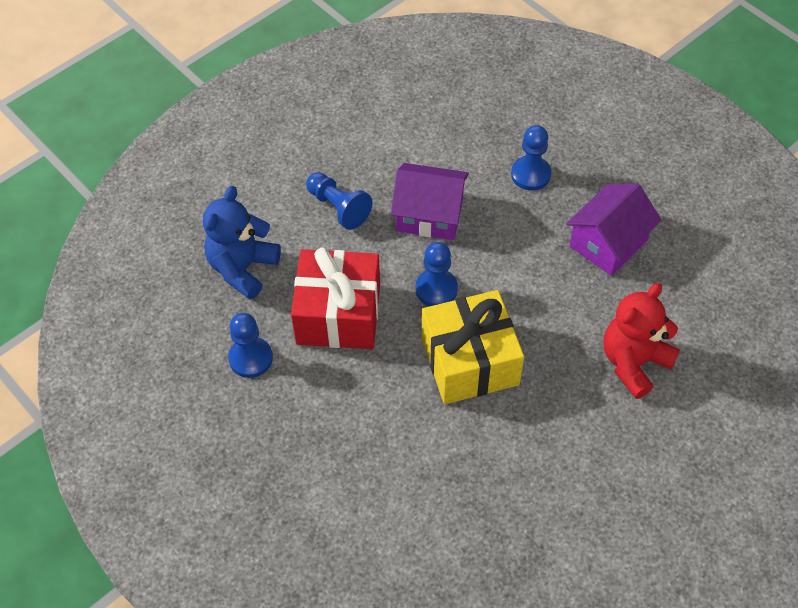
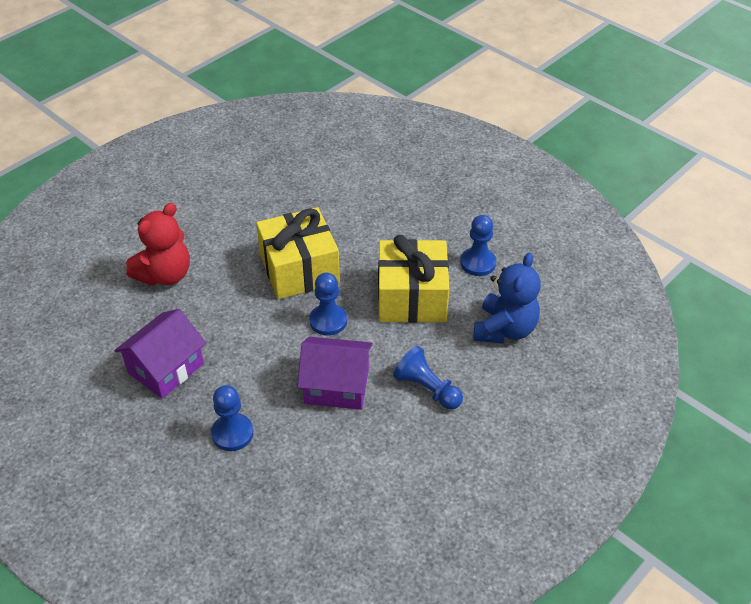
camera: 175 degrees right, 10 degrees down
red gift [291,248,380,349] -> yellow gift [378,235,449,323]

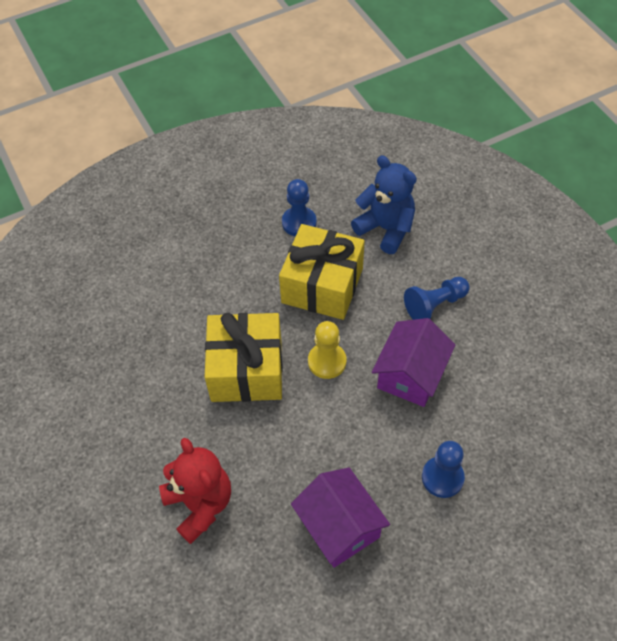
camera: 70 degrees left, 10 degrees up
blue pawn [309,272,347,336] -> yellow pawn [308,321,346,379]

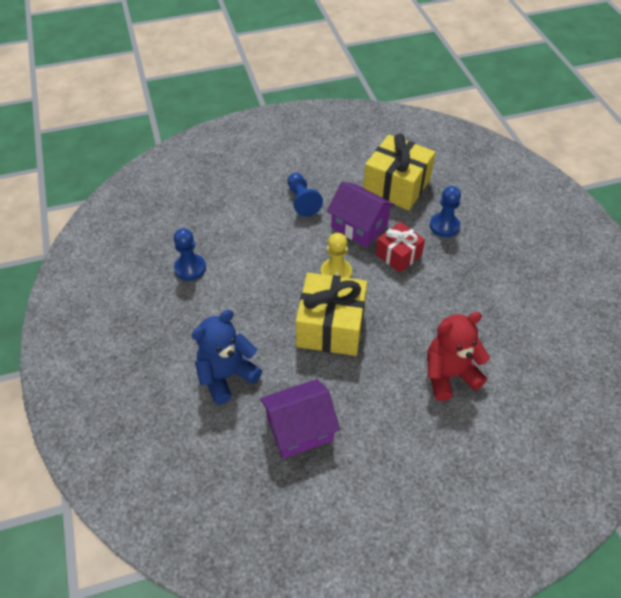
camera: 80 degrees left, 5 degrees down
yellow gift [279,224,365,320] -> yellow gift moved to [363,133,436,210]
purple house [291,468,390,568] -> purple house moved to [260,379,340,458]
blue teddy bear [351,156,417,254] -> blue teddy bear moved to [192,310,262,404]
none -> red gift [376,222,425,273]

